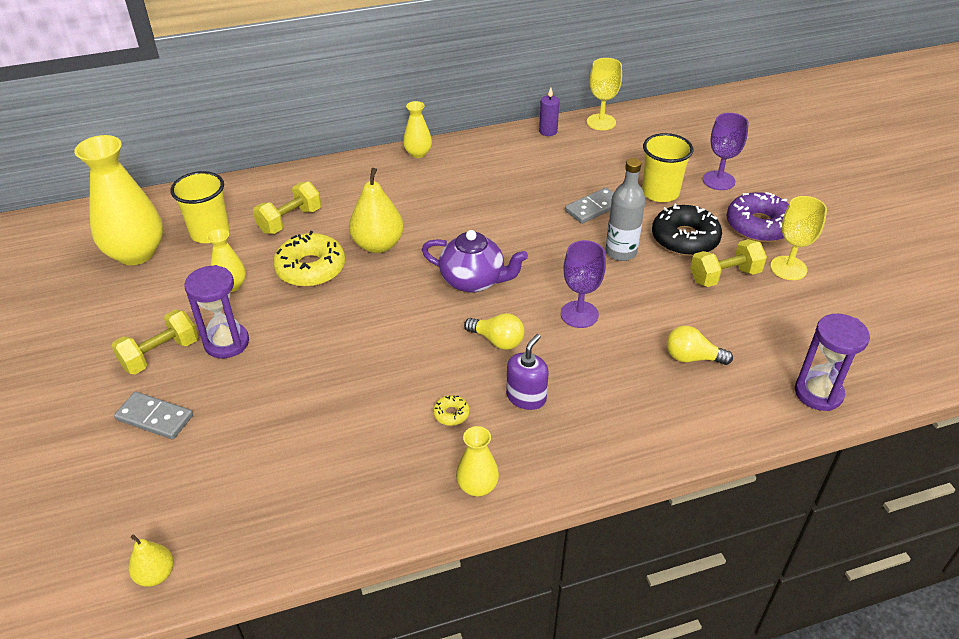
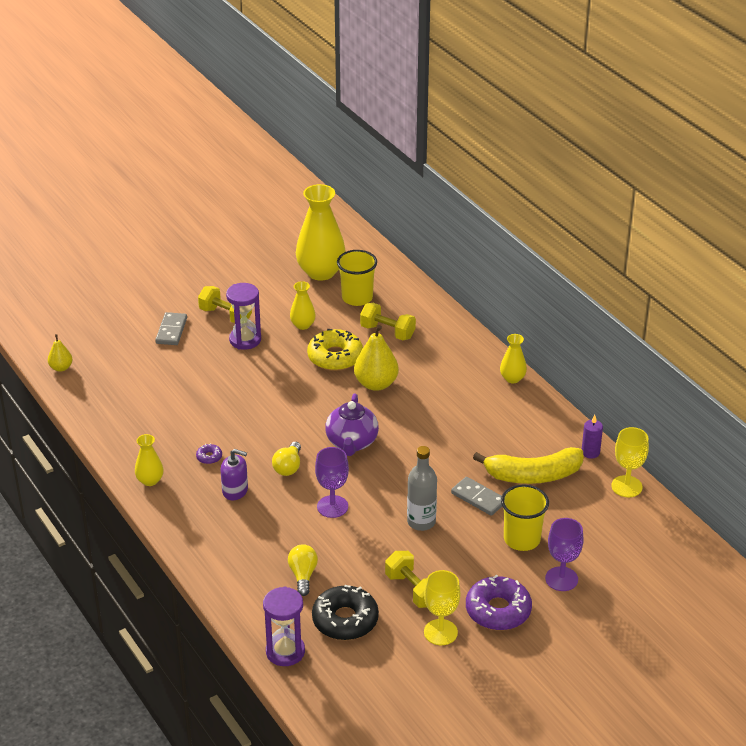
camera: 75 degrees right, 5 degrees down
yellow donut [433,395,470,426] -> purple donut [196,443,222,464]
black donut [652,204,722,256] -> black donut moved to [312,585,379,640]
none -> yellow banana [473,447,584,484]

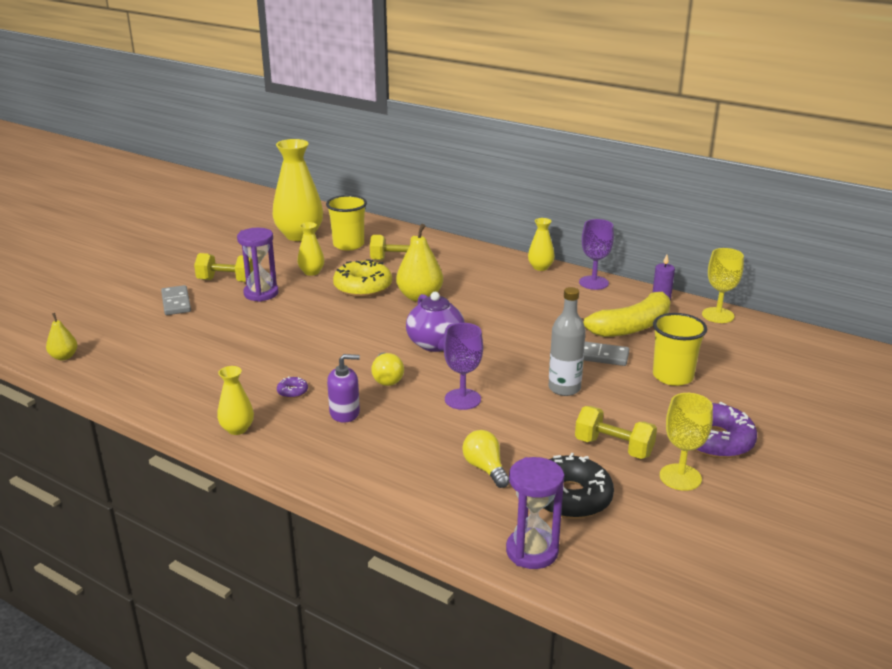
camera: 25 degrees left, 10 degrees down
purple goblet [545,518,584,591] -> purple goblet moved to [579,219,614,290]

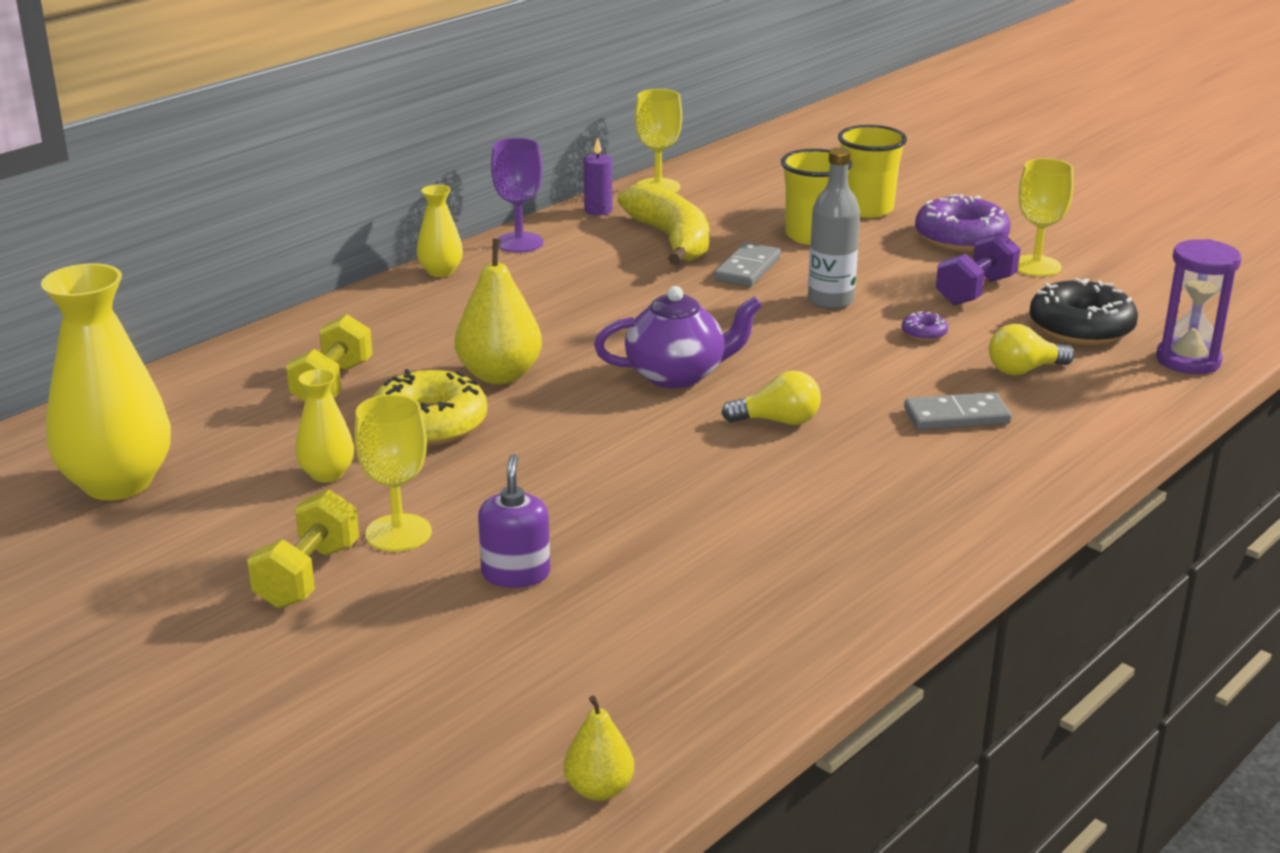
camera: 80 degrees left, 0 degrees up
grey domino [161,285,191,315] -> grey domino moved to [904,392,1011,430]
yellow vase [217,366,254,435] -> none
purple hourglass [237,228,278,302] -> yellow goblet [354,394,432,552]
purple donut [277,376,308,398] -> purple donut moved to [902,311,948,341]
yellow cup [326,195,367,250] -> yellow cup moved to [838,125,907,218]
purple soap dispenser [327,354,360,423] -> purple soap dispenser moved to [478,454,550,588]
purple goblet [444,323,483,410] -> none
yellow dumbbell [575,406,657,459] -> purple dumbbell [936,232,1020,305]

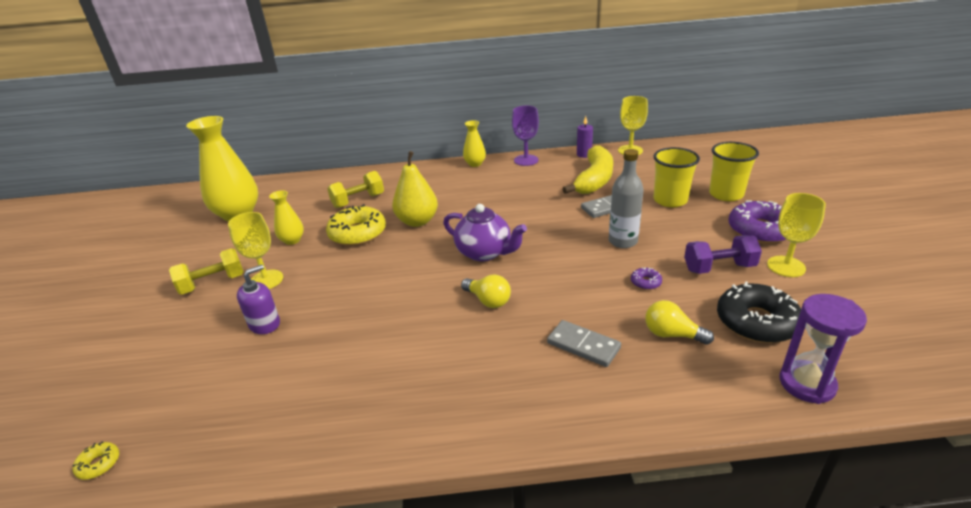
camera: 45 degrees right, 5 degrees up
yellow pear [564,695,634,801] -> yellow donut [72,441,119,480]

